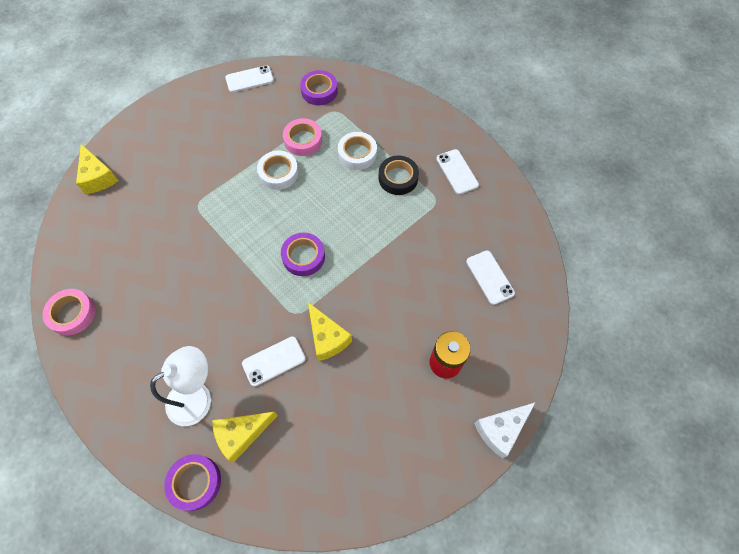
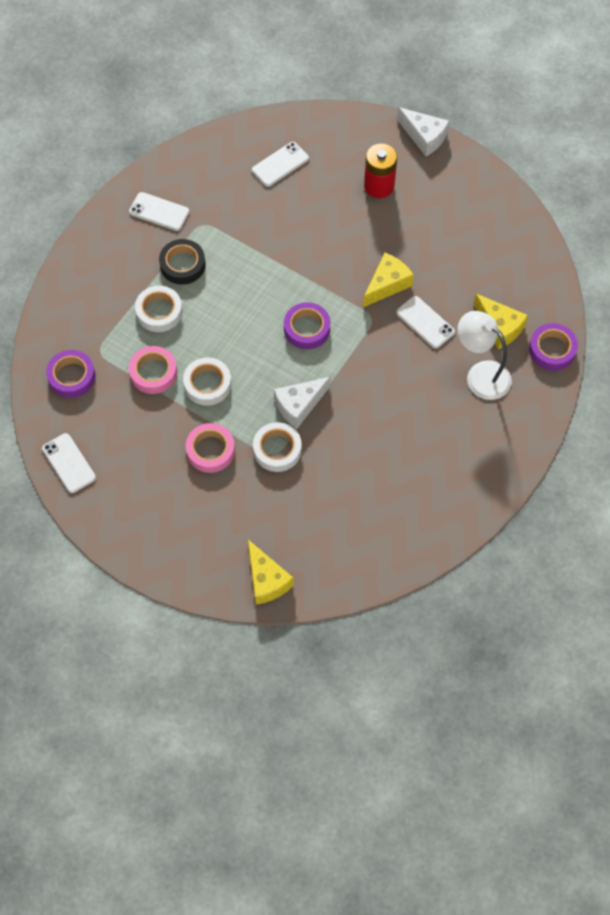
camera: 105 degrees left, 0 degrees up
pink tape [42,289,96,335] -> pink tape moved to [186,423,235,473]
yellow cheese [76,144,118,194] -> yellow cheese turned 105 degrees clockwise [248,540,294,605]
white phone [436,149,479,194] -> white phone turned 60 degrees clockwise [129,192,189,231]
none -> white tape [253,422,302,472]
none -> white cheese [274,377,330,429]

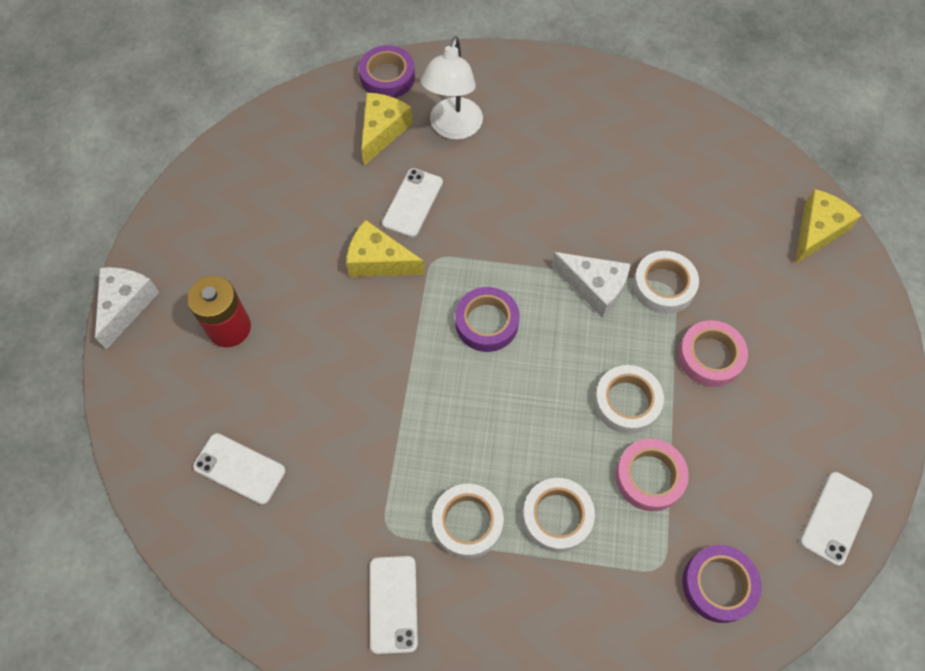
camera: 115 degrees left, 0 degrees up
black tape [159,239,206,285] -> white tape [432,484,504,558]

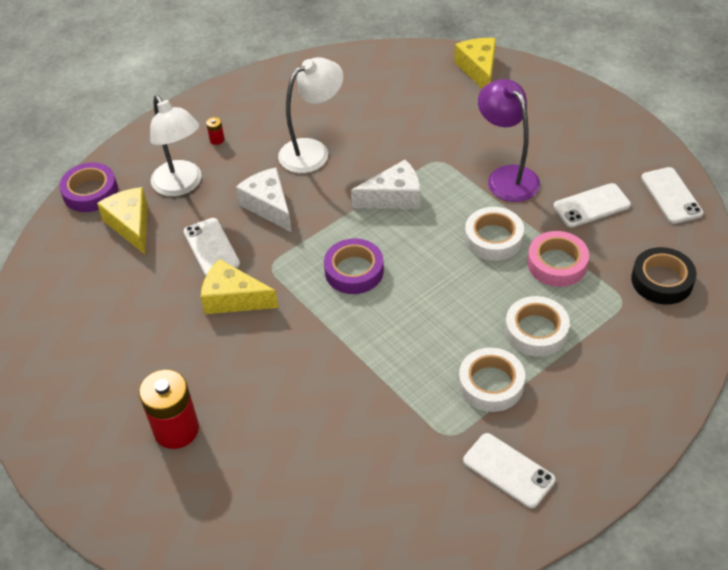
camera: 45 degrees left, 15 degrees down
white cheese [95,267,159,350] -> white cheese moved to [236,167,292,232]
white phone [193,433,286,505] -> white phone moved to [553,183,631,227]
yellow cheese [346,220,425,277] -> yellow cheese turned 45 degrees clockwise [201,259,279,314]
white tape [633,251,699,314] -> none
pink tape [678,320,748,387] -> purple lamp [478,79,540,202]
purple tape [682,545,761,623] -> black tape [631,247,697,305]
none -> red battery [206,117,224,145]
none -> white lamp [278,57,344,173]

